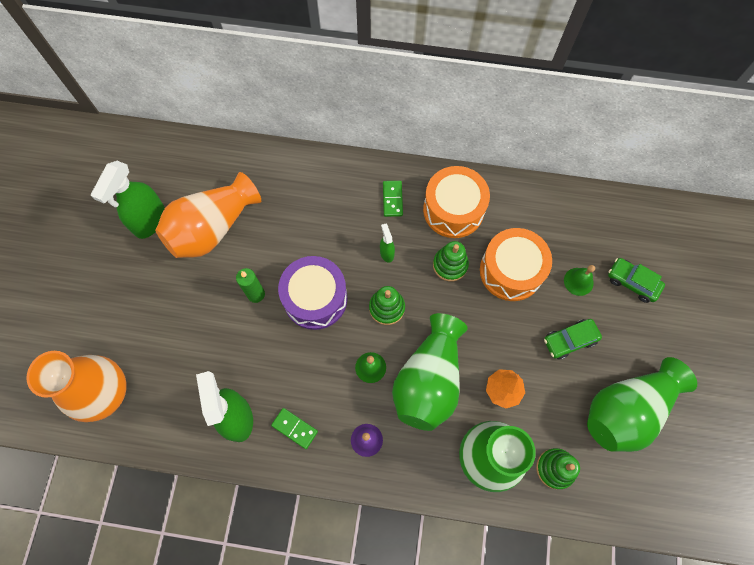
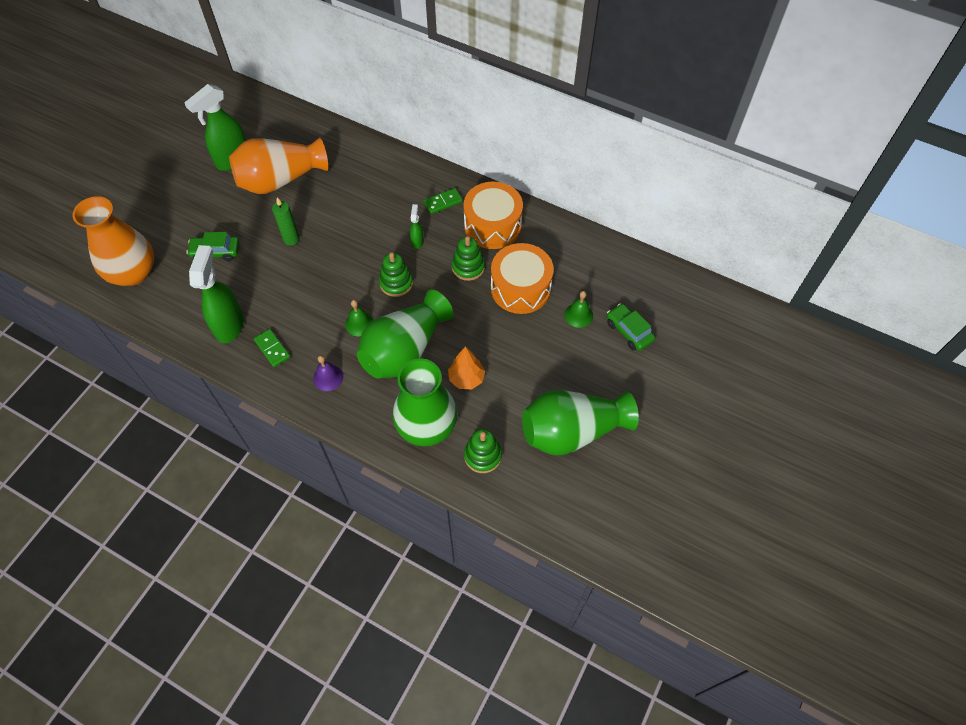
camera: 20 degrees right, 10 degrees down
purple drum [278,256,347,330] -> none
green domino [383,181,403,217] -> green domino turned 45 degrees clockwise [424,188,463,214]
green car [544,319,602,360] -> green car moved to [186,232,239,261]

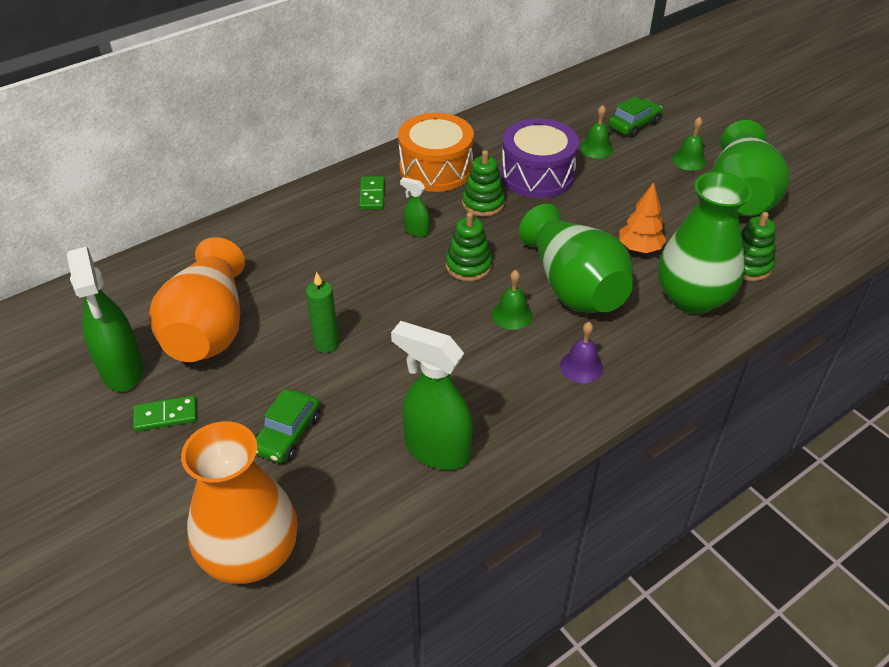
camera: 65 degrees left, 15 degrees down
green domino [254,329,290,367] -> green domino moved to [133,396,197,432]
orange drum [491,243,554,314] -> purple drum [501,118,579,198]
green car [607,303,655,351] -> green car turned 150 degrees clockwise [609,96,663,138]
none -> green bell [672,117,707,171]

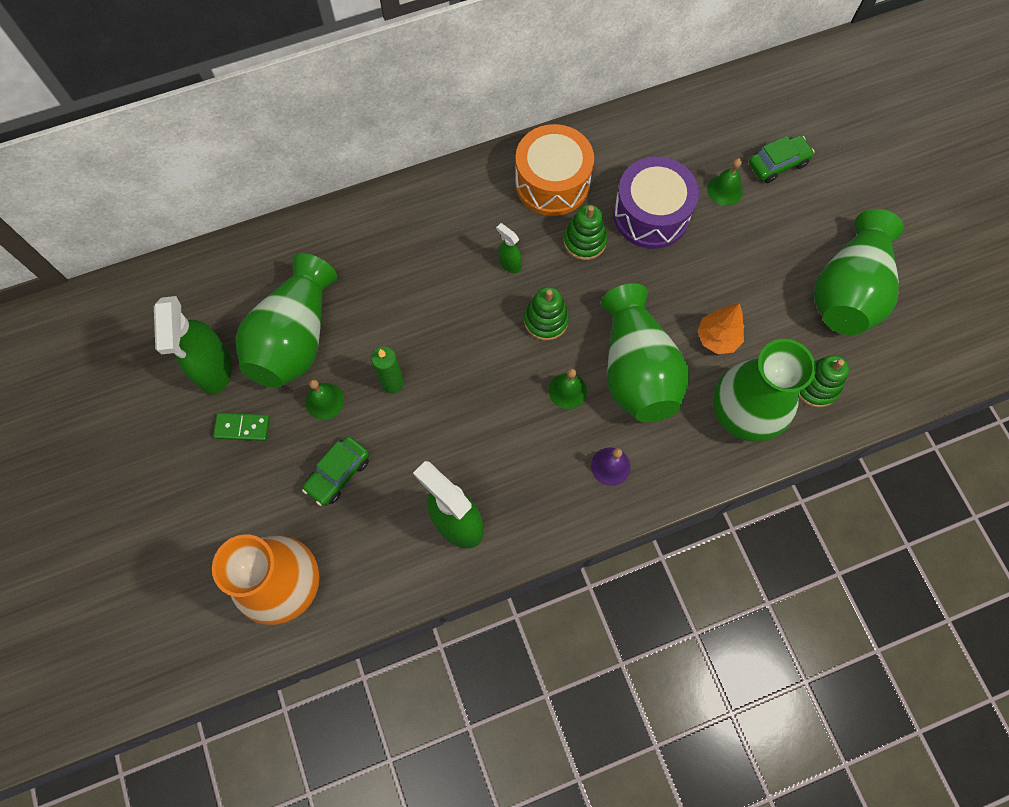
camera: 15 degrees right, 25 degrees up
orange vase [149,237,245,362] -> green vase [235,253,337,388]
green domino [359,176,385,210] -> none
green bell [672,117,707,171] -> green bell moved to [306,379,344,420]

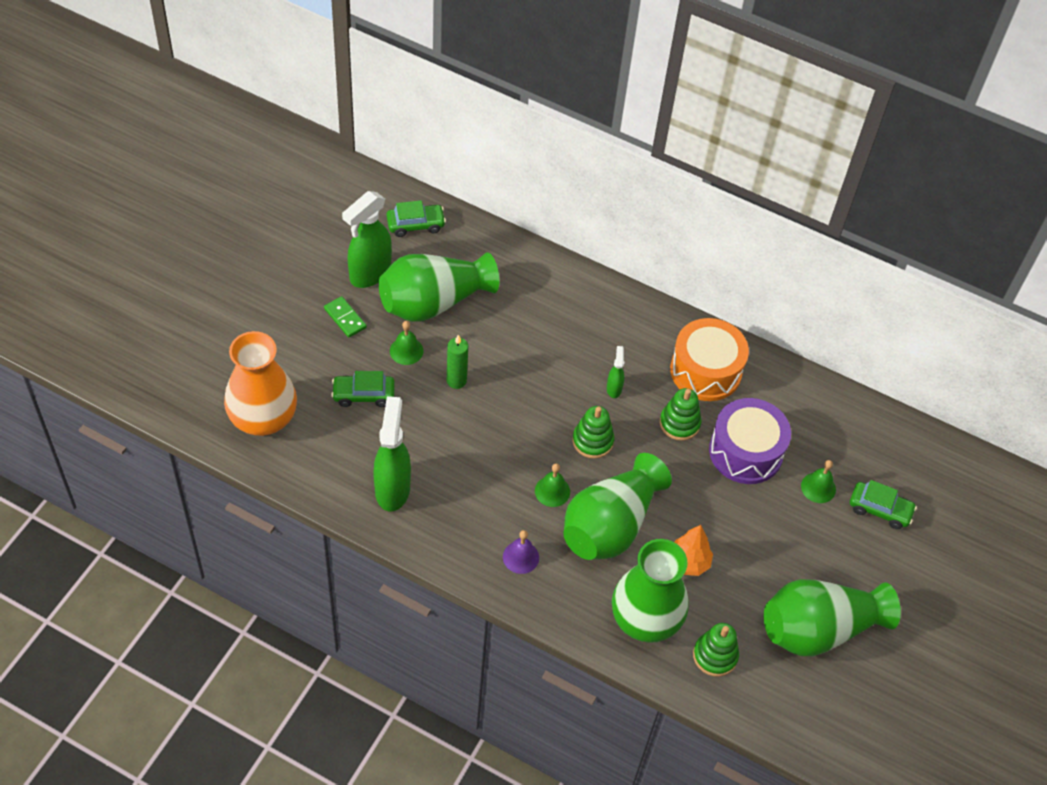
camera: 45 degrees right, 15 degrees down
none -> green car [386,200,446,237]

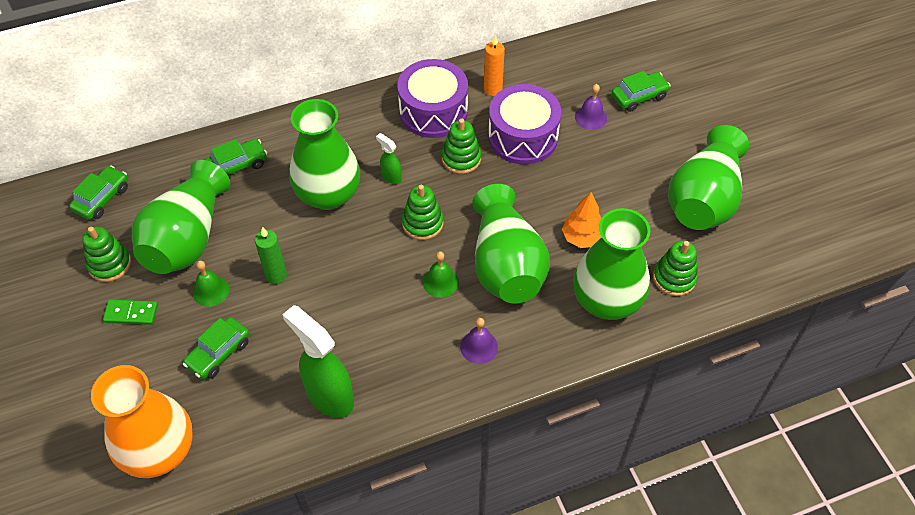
camera: 45 degrees left, 0 degrees up
green spray bottle [342,191,392,288] -> green stacking toy [82,227,131,282]
orange drum [670,318,749,401] -> purple drum [398,59,468,138]
green bell [801,460,836,503] -> purple bell [575,84,607,130]
none -> green car [204,139,267,179]
none -> green vase [289,99,361,210]
none -> orange candle [484,35,505,96]

